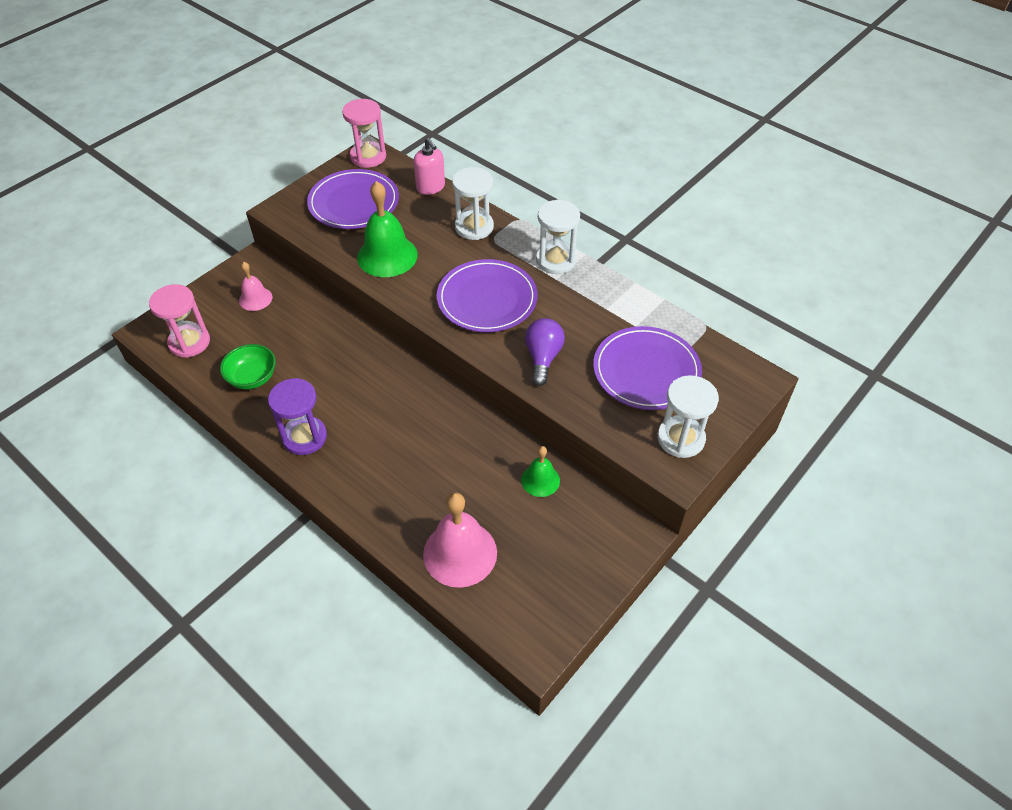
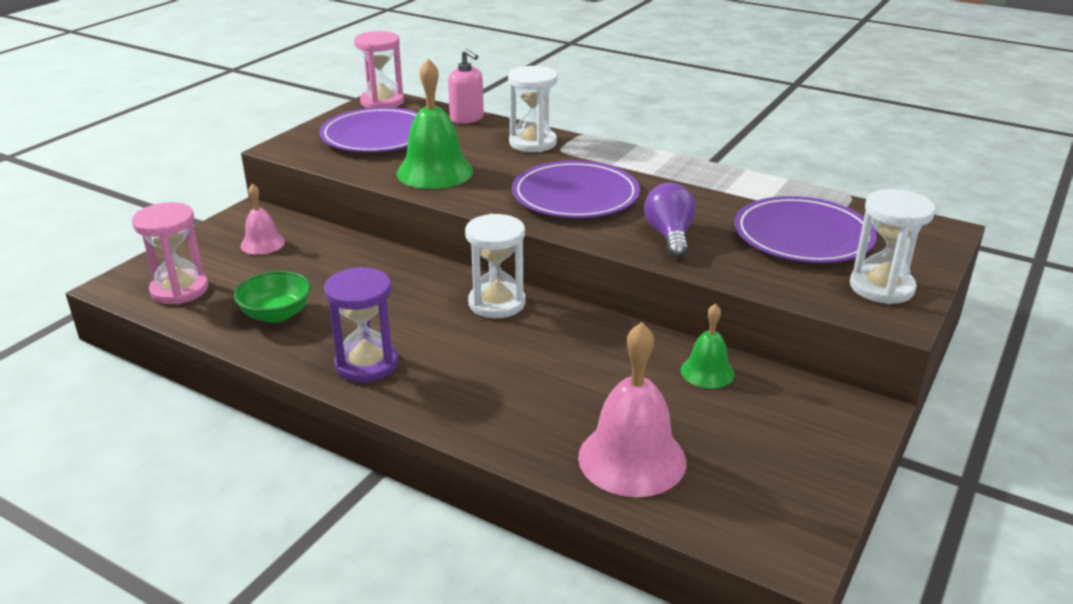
camera: 10 degrees left, 20 degrees down
white hourglass [536,199,580,274] -> white hourglass moved to [465,214,526,318]

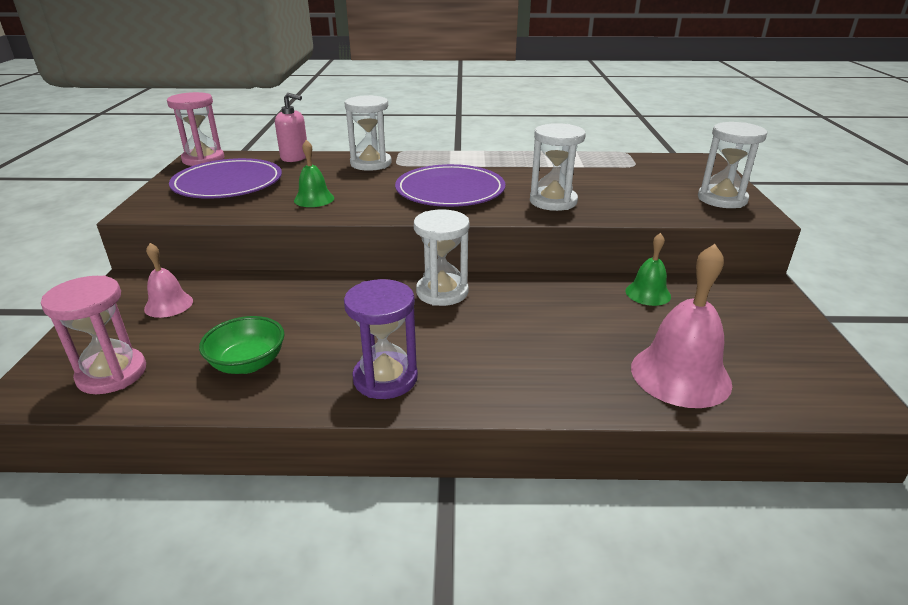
camera: 30 degrees left, 0 degrees up
green bell [397,59,473,189] -> green bell [294,140,334,207], size x0.56
purple light bulb [644,183,696,258] -> white hourglass [530,123,586,211]
purple plate [735,196,877,263] -> none

